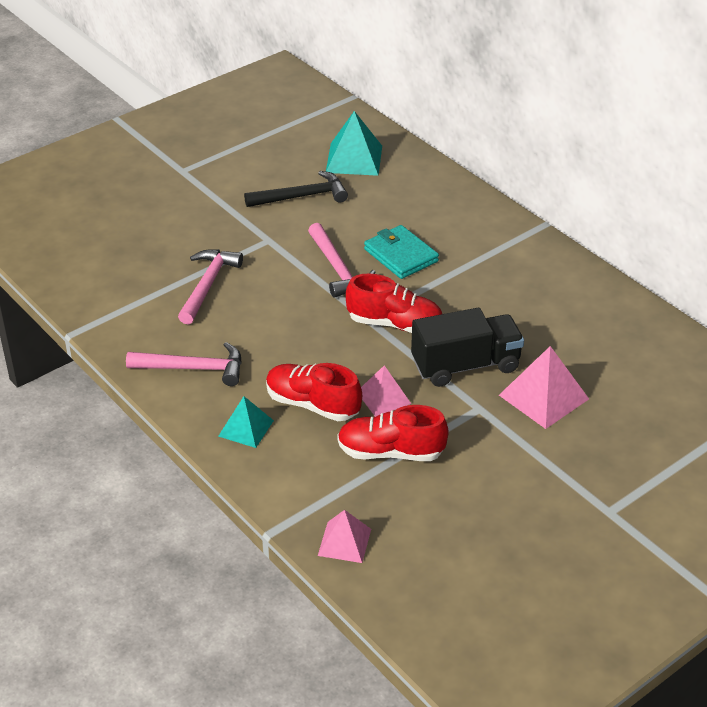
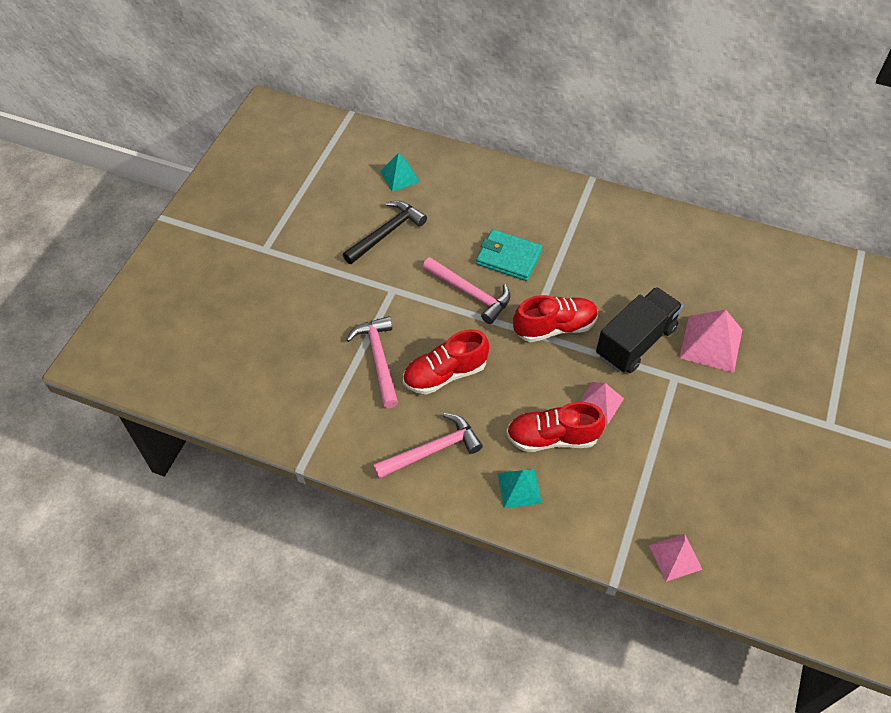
camera: 30 degrees left, 15 degrees up
turquoise pyramid [326,111,382,176] -> turquoise pyramid [380,153,420,192], size x0.64
red shoe [337,405,449,461] -> red shoe moved to [403,329,489,395]

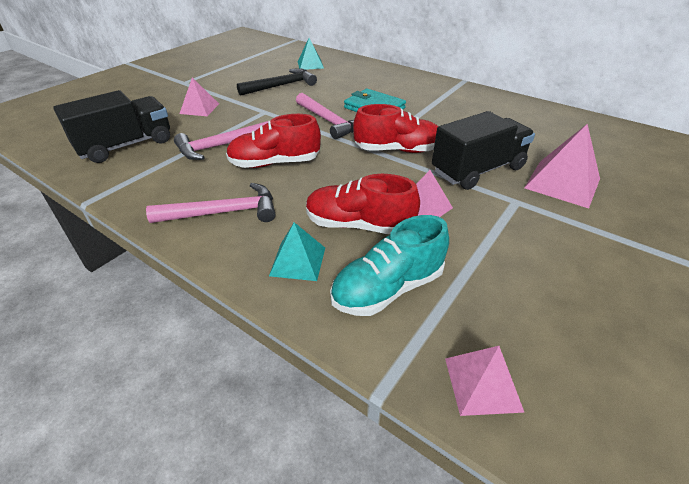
camera: 15 degrees right, 15 degrees down
pink hammer [346,316,398,408] -> pink hammer turned 120 degrees counterclockwise [174,120,271,160]
none -> black truck [53,90,170,163]
none -> pink pyramid [179,77,219,116]
none -> turquoise shoe [330,215,449,316]

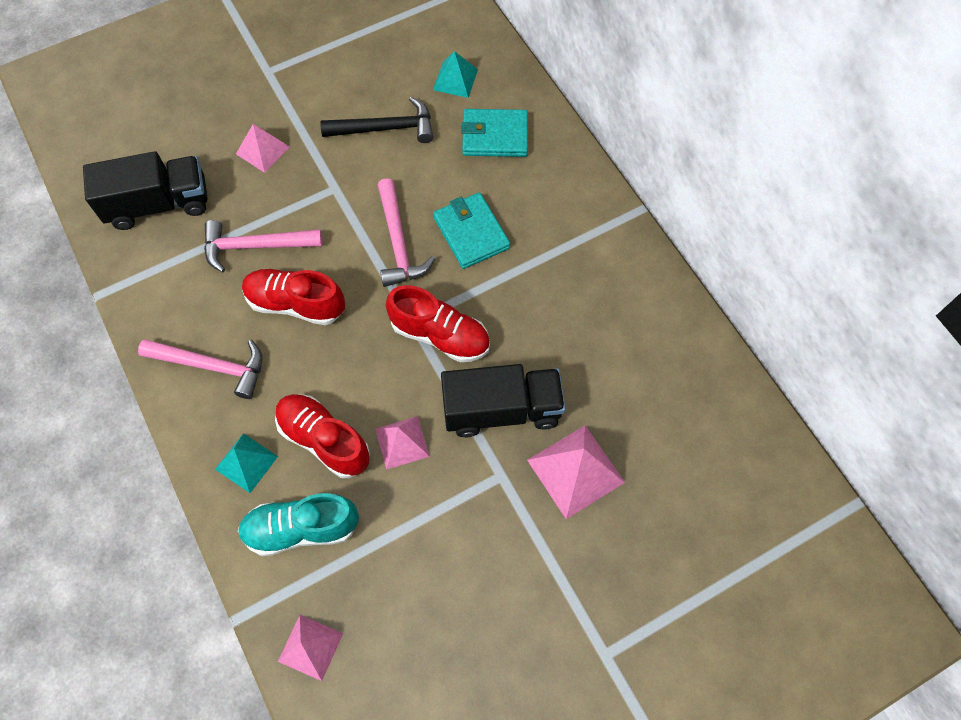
camera: 25 degrees right, 25 degrees up
none -> turquoise wallet [461,109,528,157]

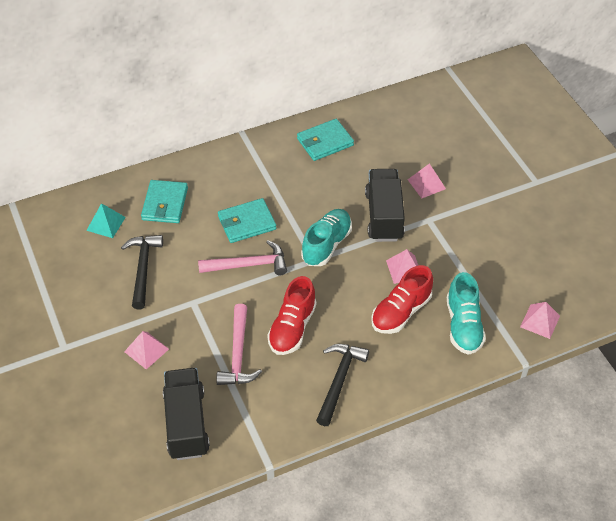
camera: 85 degrees left, 15 degrees down
pink hammer [138,339,262,399] -> black hammer [316,344,369,426]
turquoise pyramid [215,433,278,493] -> none
red shoe [386,285,490,362] -> turquoise shoe [301,209,352,266]
pink pyramid [527,425,625,519] -> pink pyramid [408,163,446,198], size x0.64
none -> turquoise wallet [297,119,354,161]

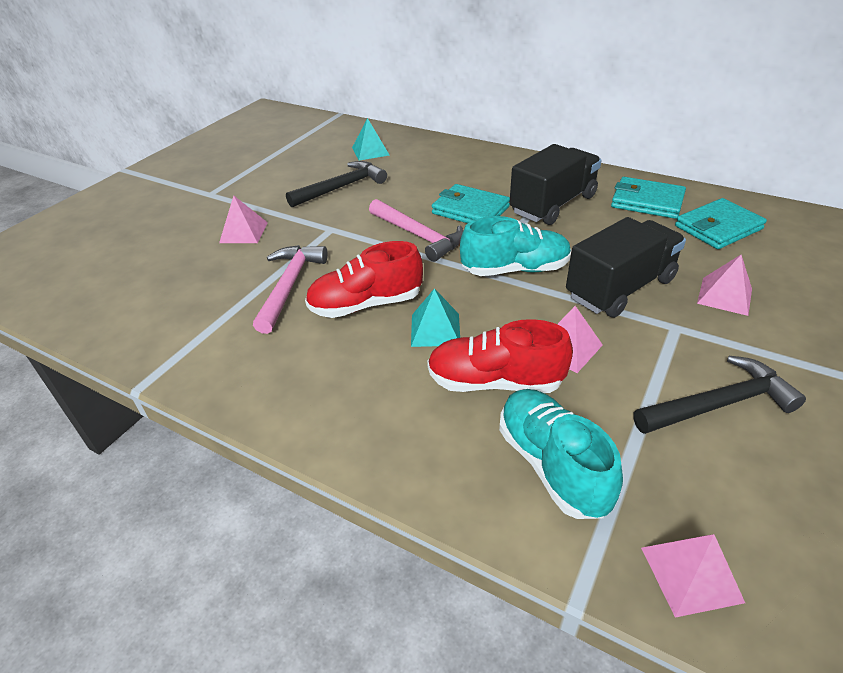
camera: 55 degrees right, 10 degrees down
turquoise wallet [141,180,188,223] -> turquoise wallet moved to [675,198,767,249]
black truck [163,368,210,460] -> black truck moved to [509,144,602,225]
pink hammer [216,304,262,385] -> pink hammer turned 135 degrees clockwise [253,245,328,334]
black hammer [316,344,369,426] -> black hammer moved to [633,356,806,434]
turquoise shoe [447,272,486,355] -> turquoise shoe turned 105 degrees clockwise [499,389,623,519]
none -> turquoise pyramid [411,288,460,347]

